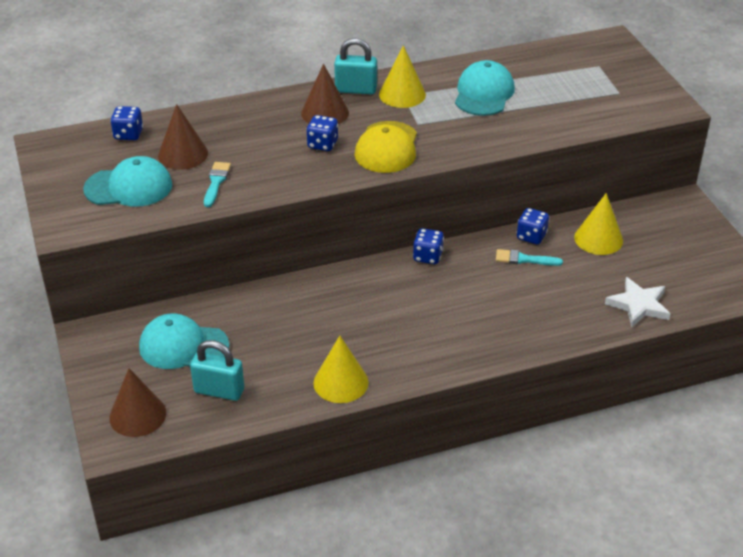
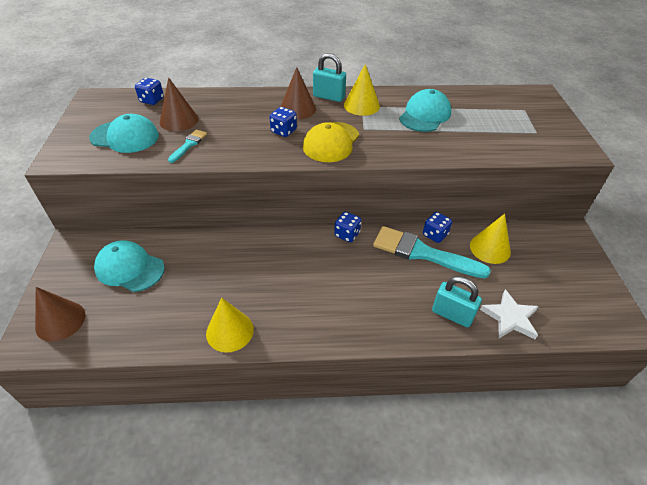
camera: 15 degrees right, 5 degrees up
turquoise padlock [190,340,244,401] -> turquoise padlock moved to [432,276,482,328]
turquoise brush [496,249,563,266] -> turquoise brush [373,226,491,278], size x2.10

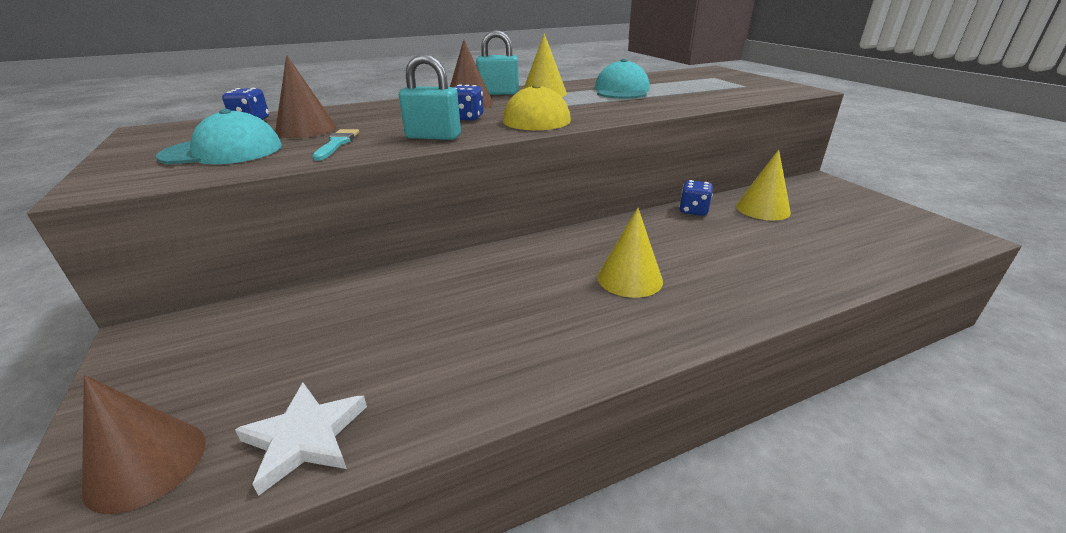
camera: 20 degrees left, 15 degrees down
turquoise cap [94,240,165,292] -> none
yellow cone [206,298,254,352] -> yellow cone moved to [597,208,663,298]
blue dice [334,212,361,242] -> none
turquoise brush [373,226,491,278] -> none
turquoise padlock [432,276,482,328] -> turquoise padlock moved to [399,54,461,140]
white star [480,289,539,339] -> white star moved to [235,383,367,496]

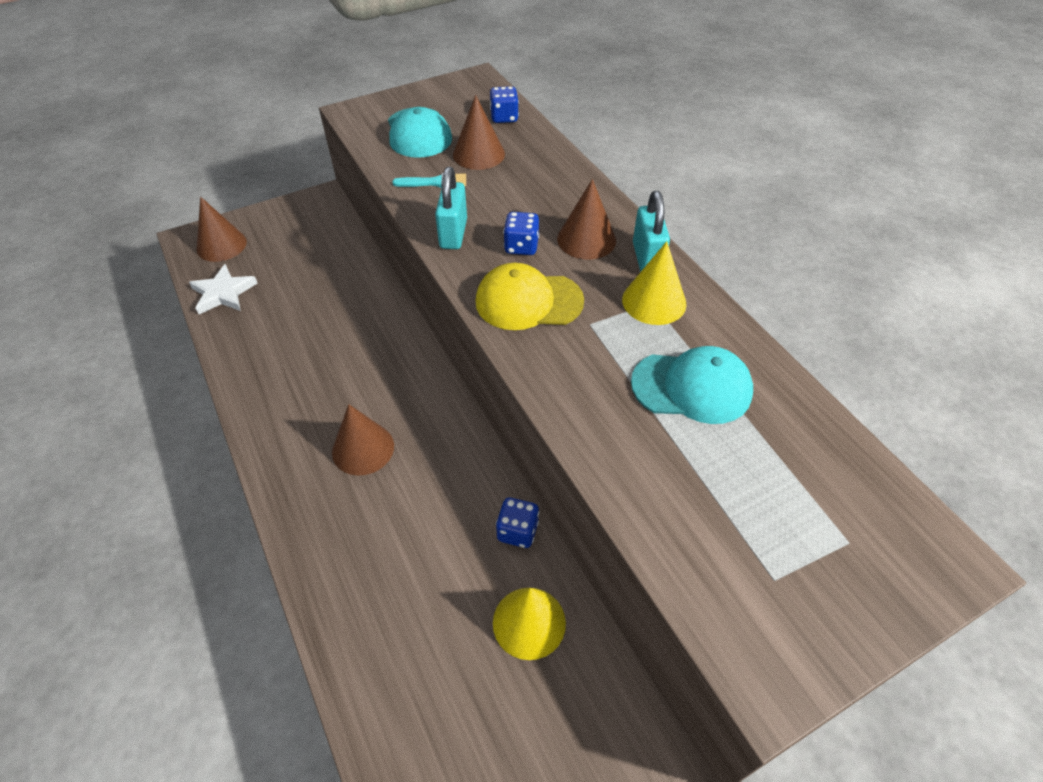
camera: 85 degrees right, 20 degrees up
yellow cone [597,208,663,298] -> brown cone [332,404,394,476]

